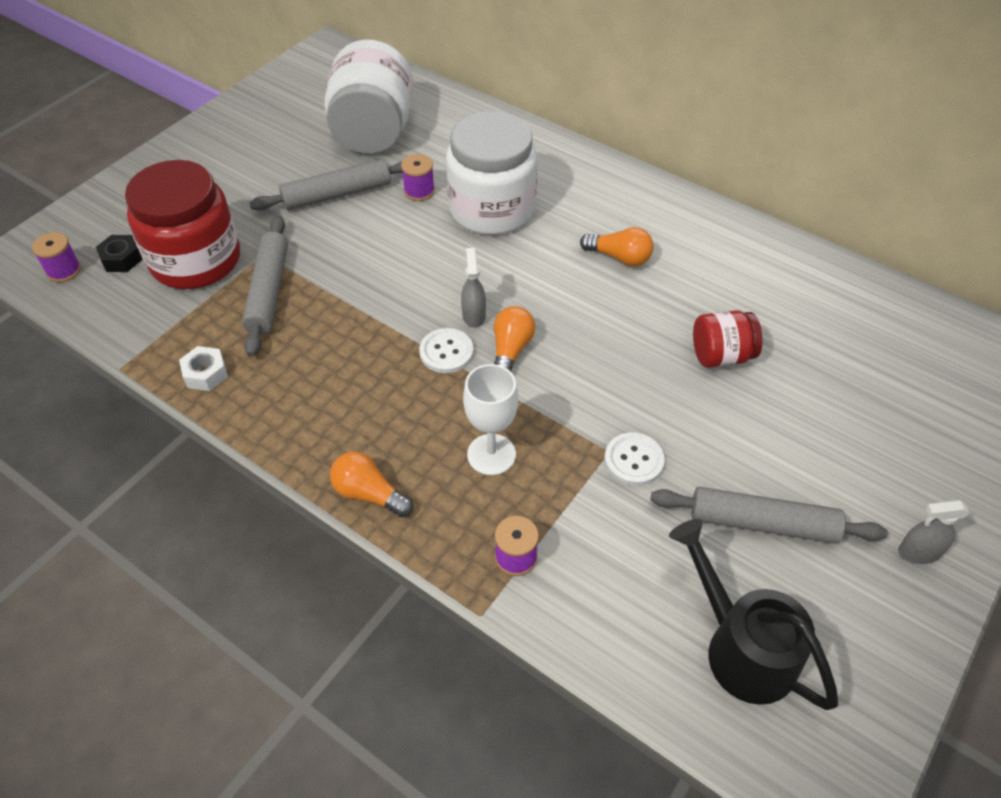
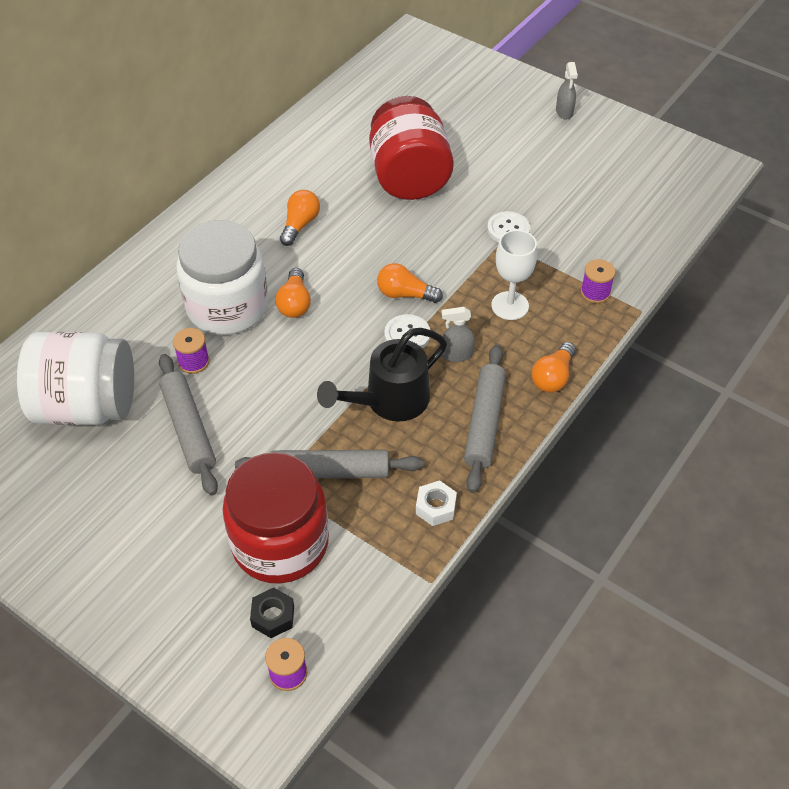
camera: 90 degrees left, 0 degrees up
grey spray bottle [461,248,486,328] -> grey spray bottle moved to [441,307,475,362]
grey rolling pin [651,487,888,544] -> grey rolling pin moved to [464,345,506,493]
black watering can [669,519,838,710] -> black watering can moved to [317,328,447,421]
red jar [693,310,762,368] -> red jar [369,96,454,200], size x1.90
none -> orange light bulb [275,268,311,318]

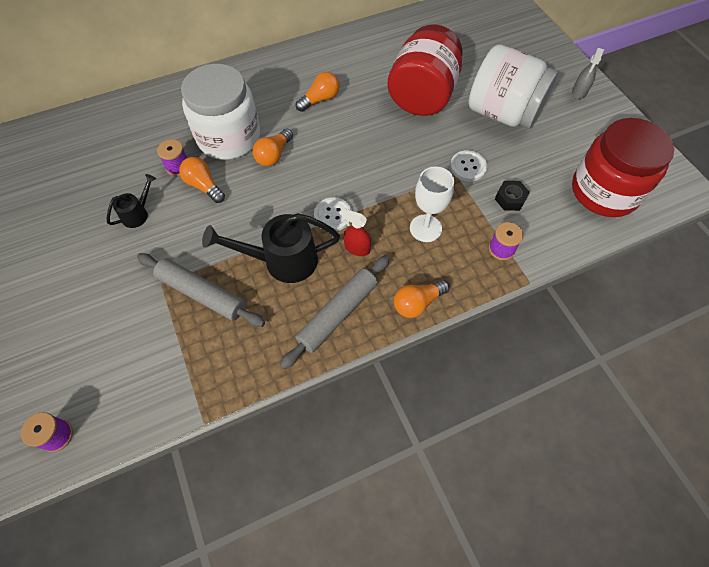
camera: 30 degrees right, 10 degrees up
white jar [17,332,134,425] -> white jar moved to [469,44,558,129]
grey rolling pin [159,354,218,496] -> black watering can [107,174,156,228]
red jar [223,452,329,584] -> red jar moved to [572,118,674,217]
black nut [250,587,294,638] -> black nut moved to [495,181,530,211]
orange light bulb [377,263,443,303] -> orange light bulb moved to [179,157,225,203]
white nut [416,480,457,526] -> none
grey spray bottle [441,307,475,362] -> red spray bottle [341,209,371,256]

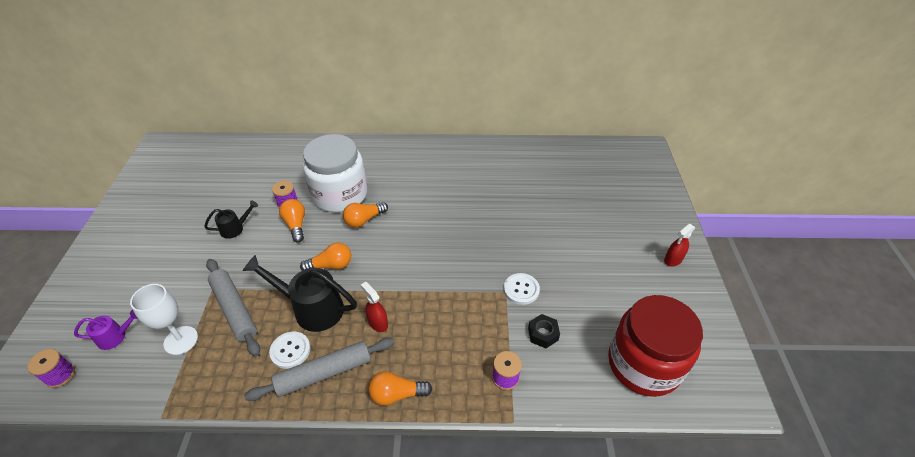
camera: 25 degrees right, 15 degrees down
orange light bulb [296,72,339,112] -> orange light bulb moved to [300,243,351,271]
white button [314,197,352,231] -> white button moved to [269,332,311,369]
red jar [387,24,463,116] -> none
white goblet [410,166,454,242] -> white goblet moved to [130,284,198,355]
white jar [469,44,558,129] -> none
grey spray bottle [572,48,604,99] -> red spray bottle [664,223,695,267]
none -> purple watering can [74,310,138,350]

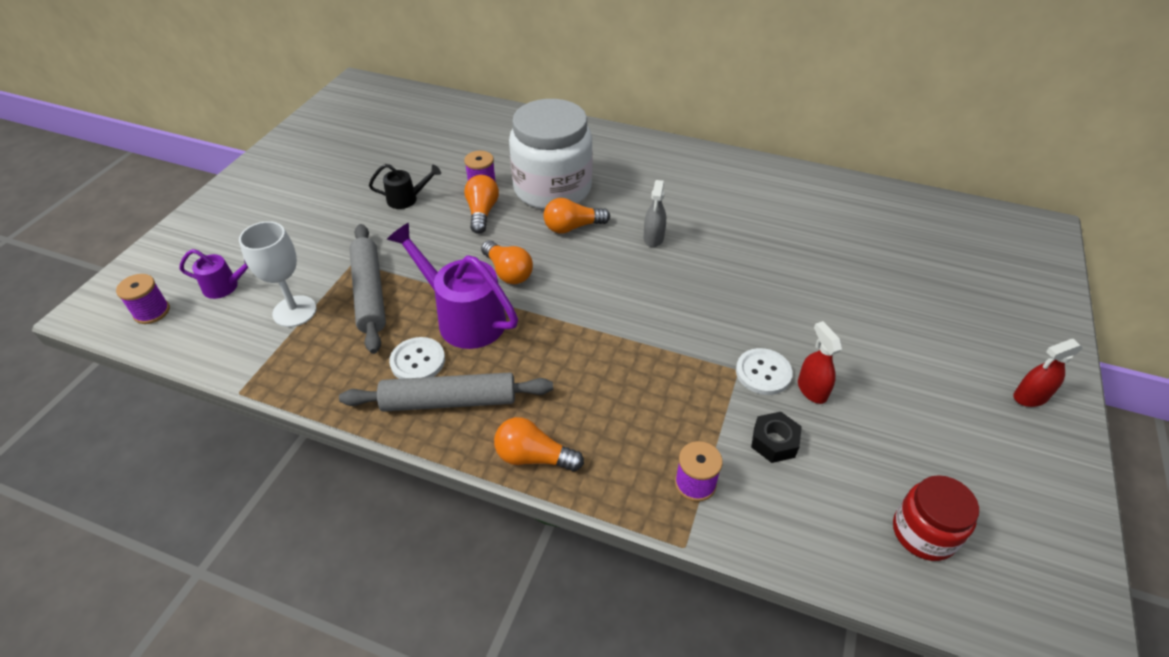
camera: 20 degrees right, 0 degrees up
black watering can [242,255,357,332] -> purple watering can [387,223,518,349]
orange light bulb [300,243,351,271] -> orange light bulb turned 45 degrees clockwise [481,240,533,284]
red spray bottle [361,282,388,332] -> red spray bottle moved to [798,321,842,404]
red jar [608,295,703,397] -> red jar [893,475,979,561], size x0.53
none -> grey spray bottle [643,180,666,247]

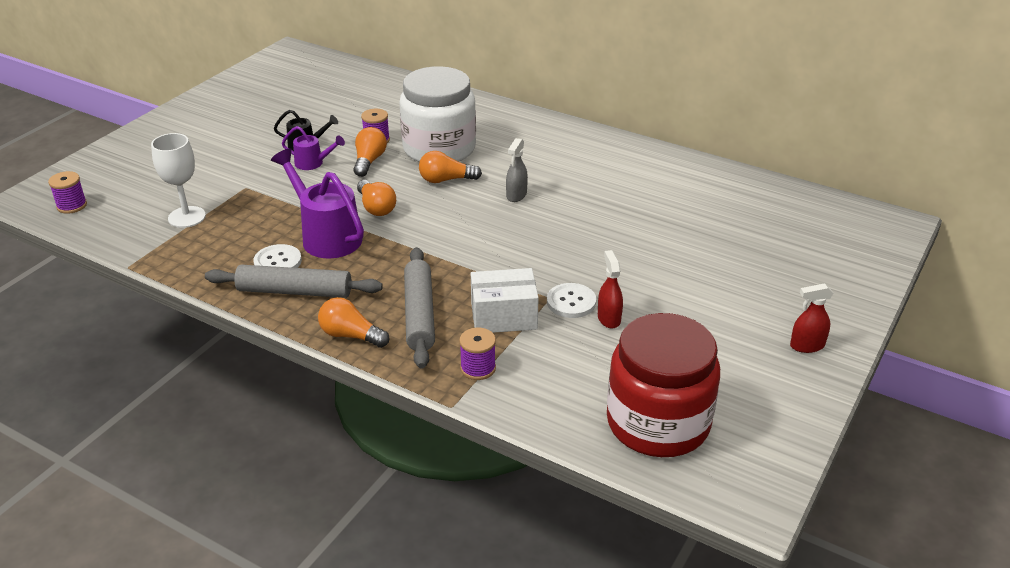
camera: 10 degrees right, 10 degrees down
purple watering can [180,249,249,299] -> purple watering can moved to [282,126,345,170]
grey rolling pin [349,224,386,354] -> grey rolling pin moved to [404,247,435,369]
black nut [751,412,802,463] -> none
red jar [893,475,979,561] -> red jar [607,313,720,457], size x1.90
none -> white box [471,268,539,333]

